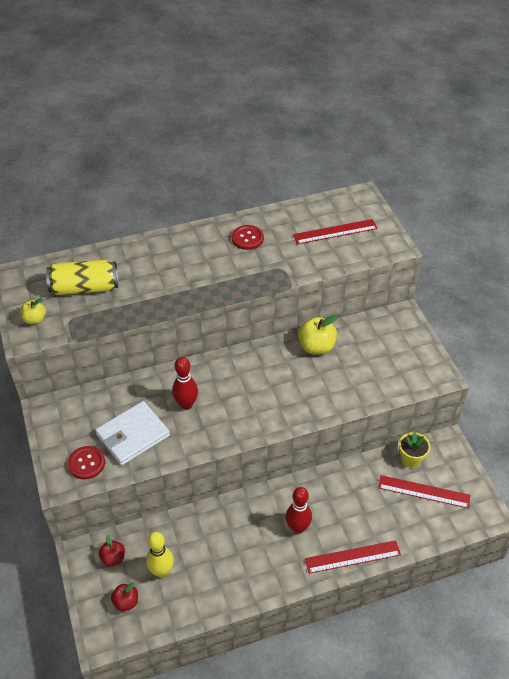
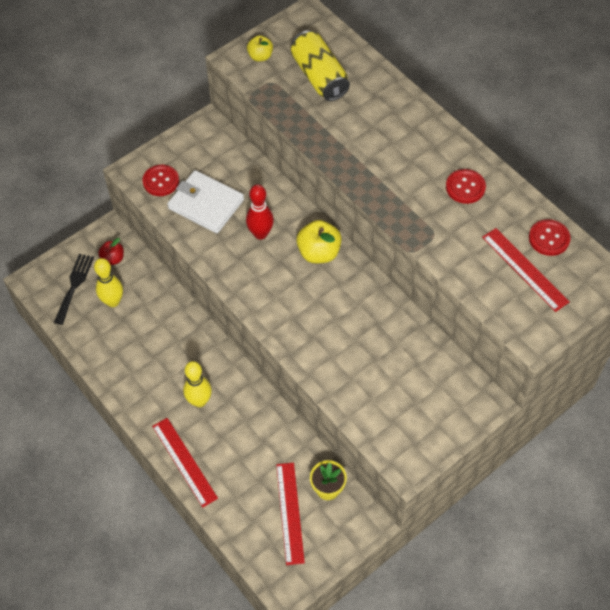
camera: 70 degrees right, 10 degrees up
red apple [111,582,138,611] -> black fork [54,254,94,325]
red bowling pin [286,487,312,534] -> yellow bowling pin [183,361,212,407]
yellow apple [298,315,337,355] -> yellow apple moved to [296,220,342,263]
none -> red button [529,219,570,256]

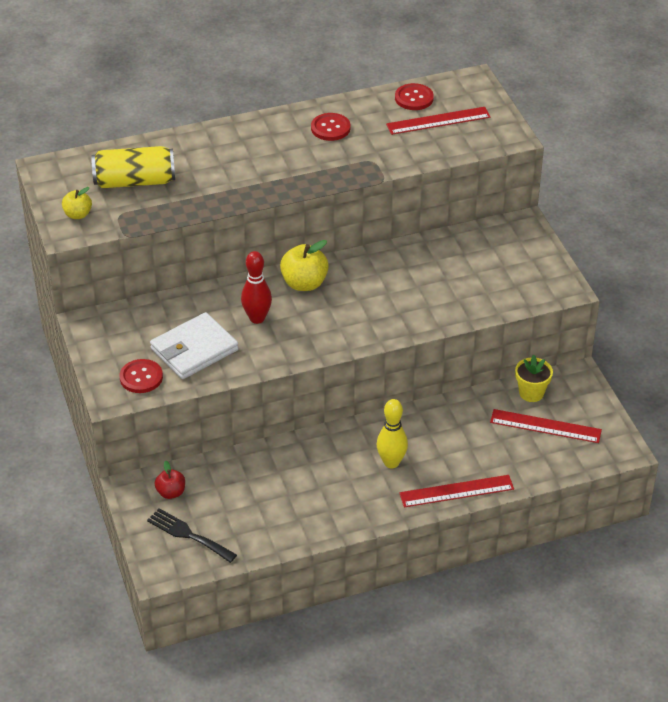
camera: 70 degrees left, 15 degrees down
yellow bowling pin [94,258,123,307] -> none

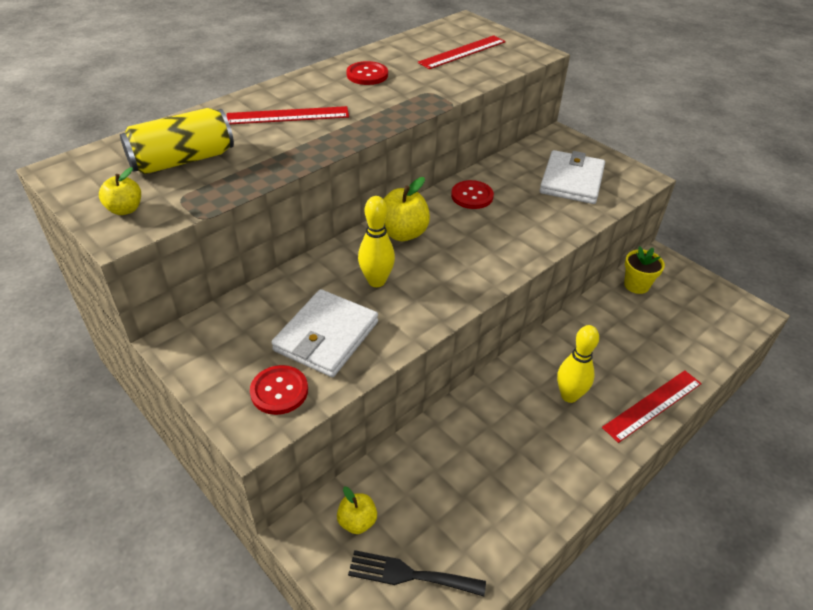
camera: 25 degrees left, 0 degrees up
red apple [155,461,185,499] -> yellow apple [337,487,377,534]
red bowling pin [241,251,272,324] -> yellow bowling pin [358,196,395,287]
red button [395,83,434,110] -> red button moved to [451,180,494,209]
red ruler [490,409,602,443] -> red ruler moved to [227,106,349,124]
none -> white wallet [539,150,605,204]

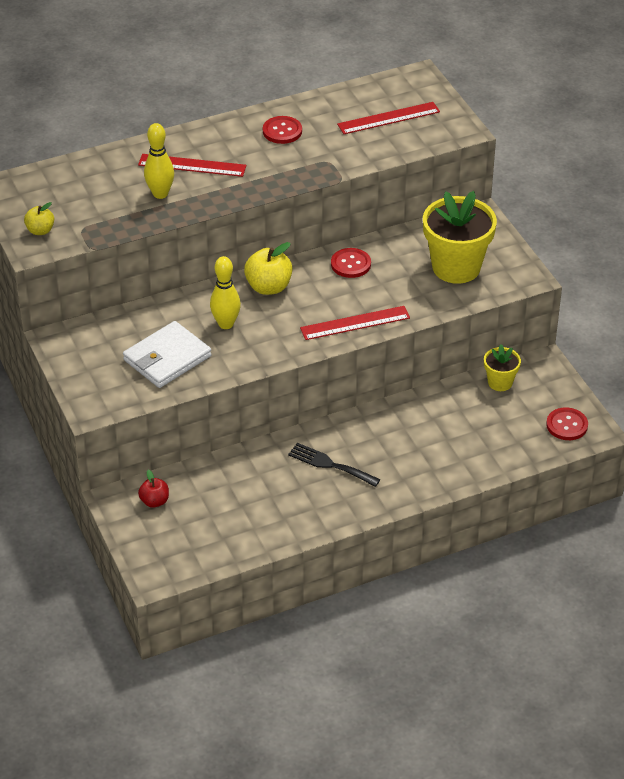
camera: 20 degrees right, 0 degrees up
yellow can [120,108,234,174] -> none
red button [250,365,308,415] -> red button moved to [546,408,588,440]
yellow apple [337,487,377,534] -> red apple [138,470,169,508]
black fork [348,550,486,597] -> black fork moved to [288,443,381,487]
white wallet [539,150,605,204] -> yellow flower pot [423,191,497,284]
yellow bowling pin [557,325,599,403] -> yellow bowling pin moved to [144,123,174,199]
red ruler [602,370,702,443] -> red ruler moved to [300,306,410,340]

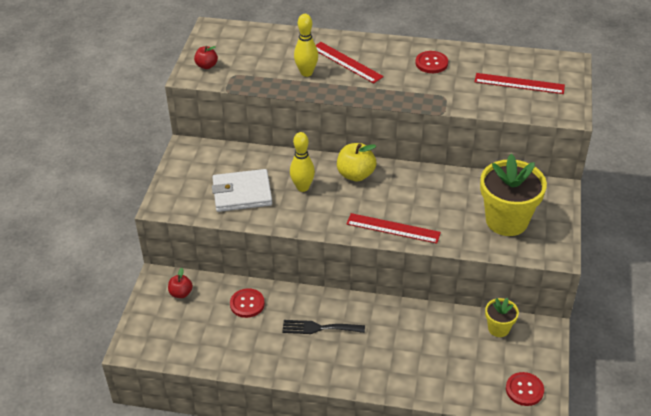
camera: 35 degrees right, 0 degrees up
yellow apple [24,202,54,235] -> red apple [194,46,218,69]
black fork [288,443,381,487] -> black fork turned 60 degrees counterclockwise [282,320,365,334]
red button [331,248,371,278] -> red button moved to [230,288,265,318]

